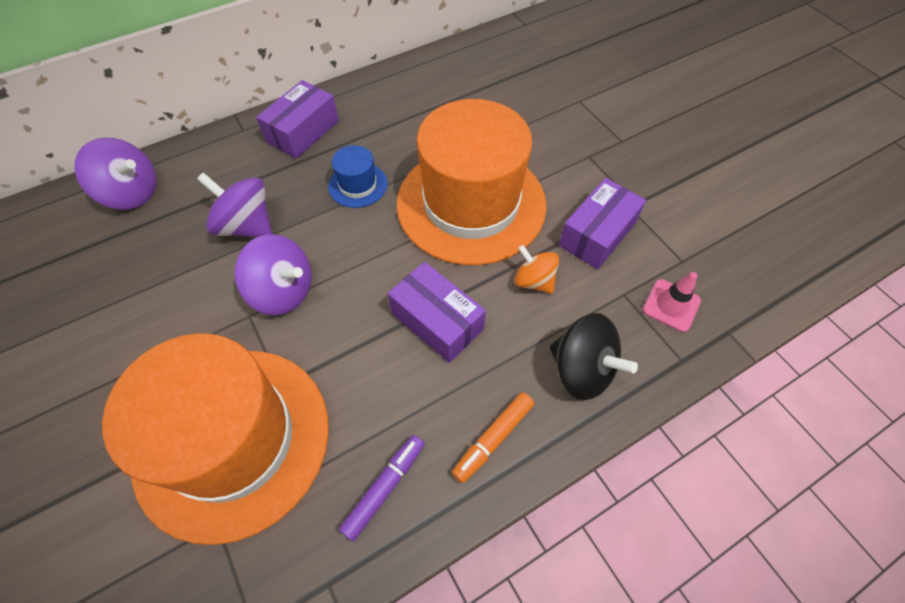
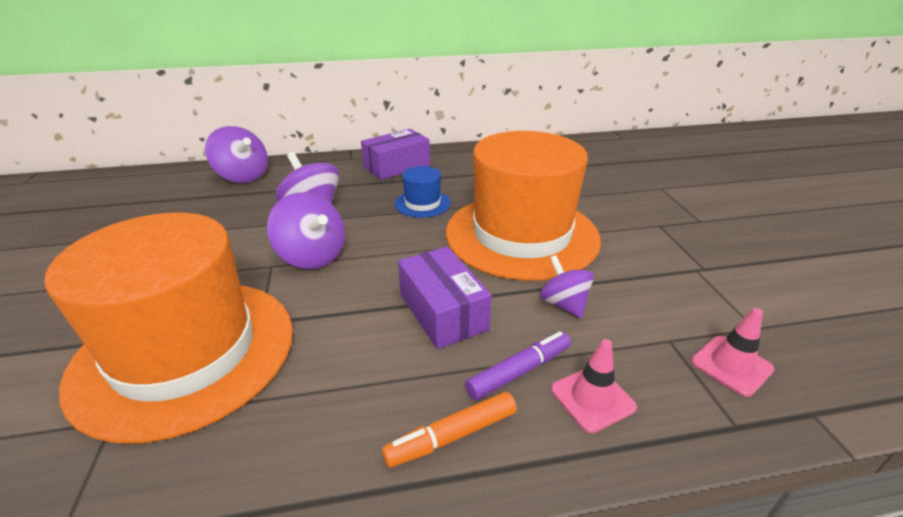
camera: 20 degrees right, 25 degrees down
purple marker [339,435,425,541] -> purple marker moved to [465,331,571,401]
orange spinning top [514,245,559,294] -> purple spinning top [539,255,594,318]
black spinning top [550,313,638,400] -> pink traffic cone [551,339,637,433]
purple box [559,178,646,270] -> none

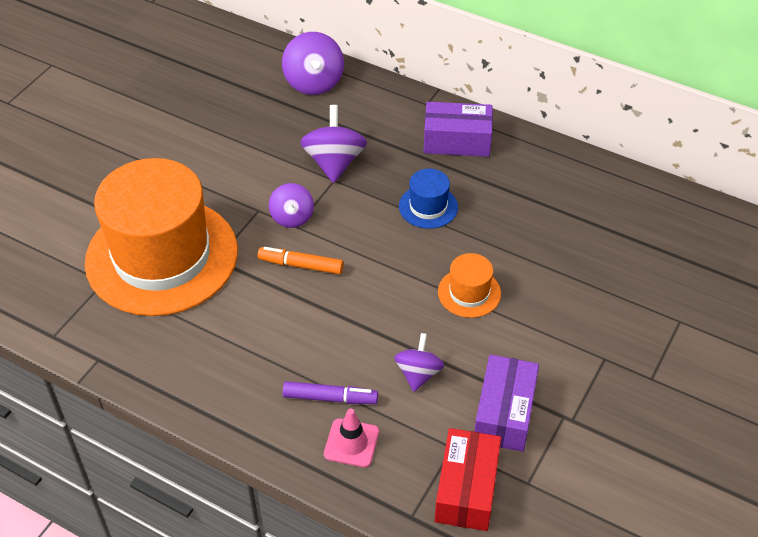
camera: 40 degrees right, 15 degrees up
purple spinning top [267,192,345,269] -> purple spinning top [269,183,314,228], size x0.65
orange marker [382,392,517,468] -> orange marker moved to [257,247,344,274]
purple box [398,247,492,349] -> purple box moved to [474,355,539,452]
orange hat [446,131,601,281] -> orange hat [438,253,501,318], size x0.41
pink traffic cone [691,308,774,397] -> red box [435,428,501,531]

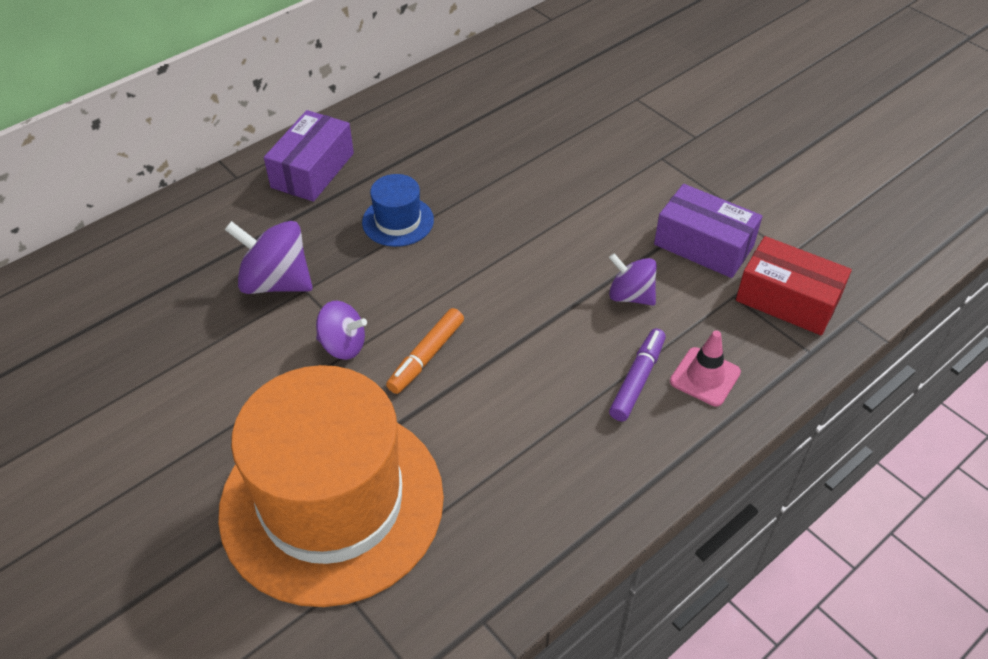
camera: 70 degrees left, 0 degrees up
purple spinning top [282,32,344,95] -> none
orange hat [438,253,501,318] -> none

